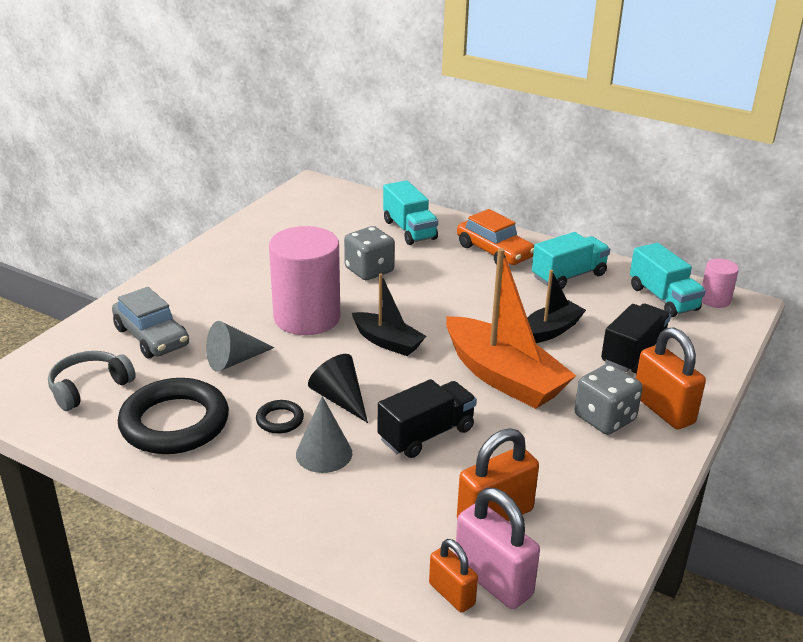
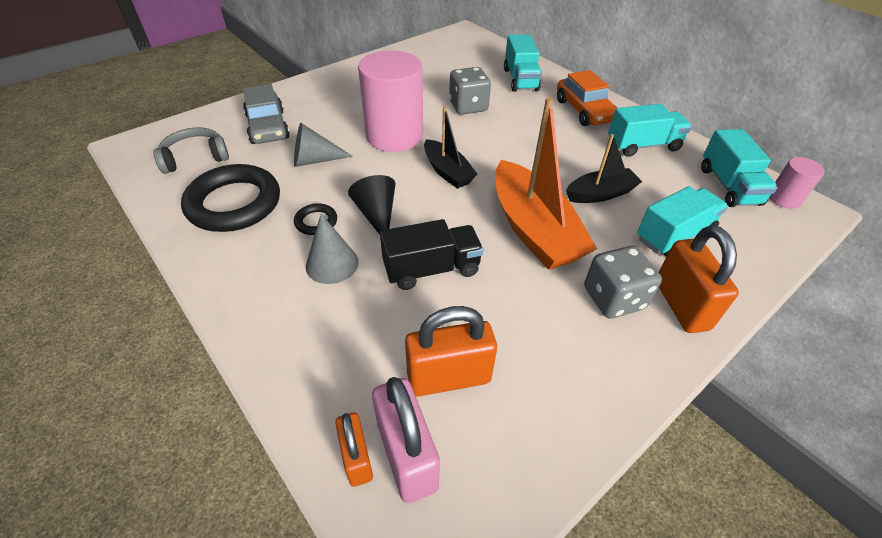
camera: 20 degrees right, 15 degrees up
black truck [601,304,671,373] -> turquoise truck [637,186,728,257]

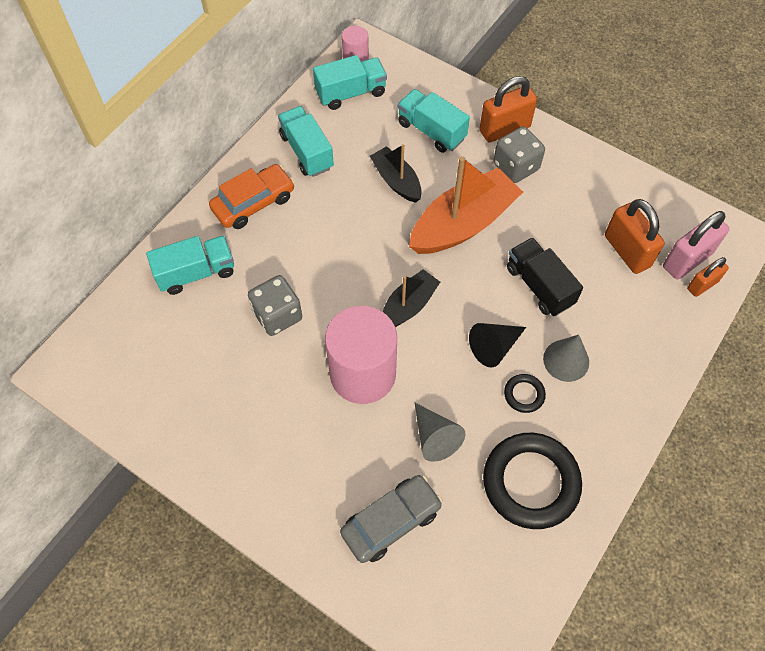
camera: 105 degrees left, 15 degrees up
grey headphones [154,128,229,174] -> none

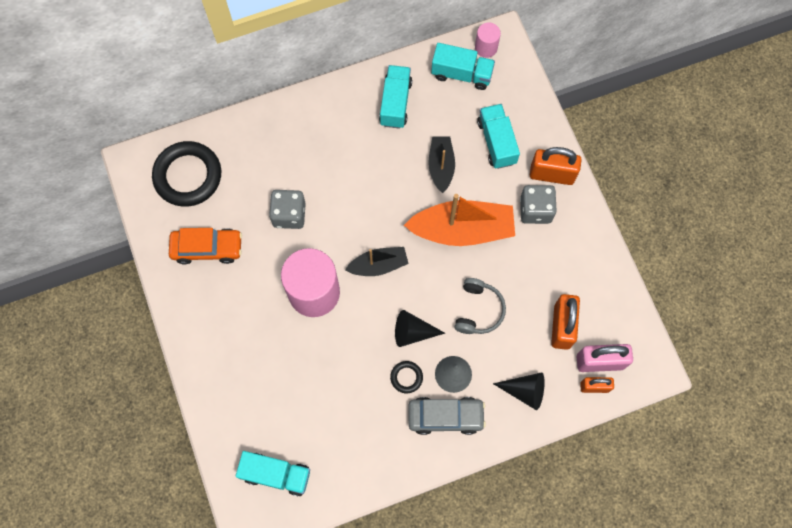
camera: 35 degrees right, 10 degrees up
turquoise truck [146,236,234,295] -> turquoise truck moved to [236,451,310,496]
orange car [209,164,295,229] -> orange car moved to [169,228,242,264]
grey car [340,475,443,563] -> grey car moved to [409,397,486,435]
grey cone [415,403,466,462] -> none
black ring [483,433,582,529] -> black ring moved to [152,141,221,207]
black truck [507,237,583,316] -> grey headphones [455,278,506,334]
none -> black cone [493,373,545,410]

